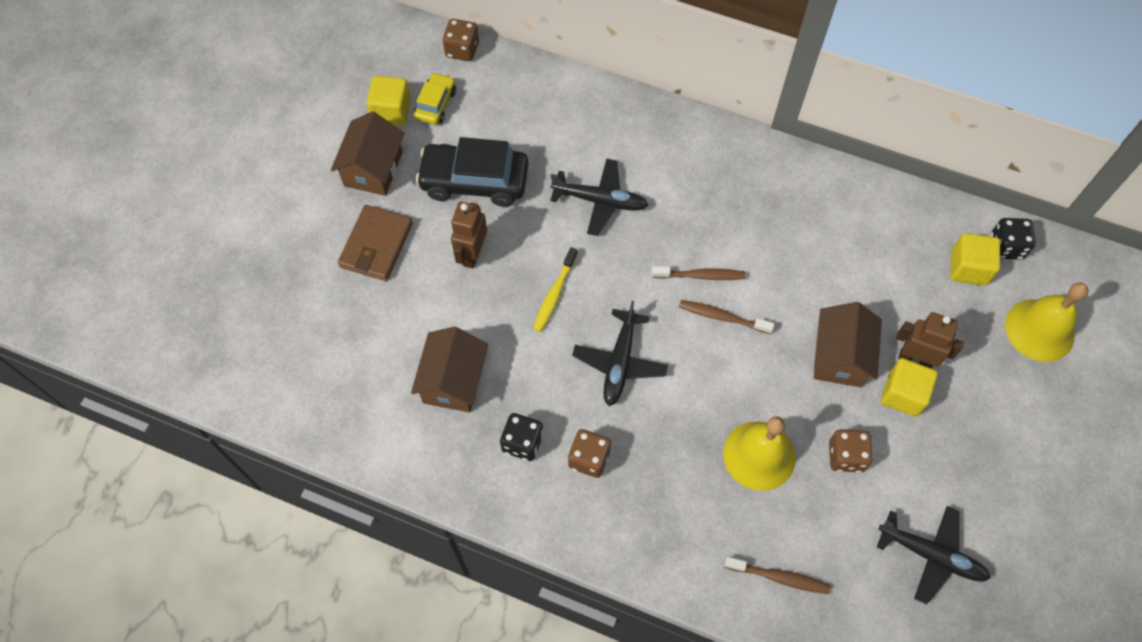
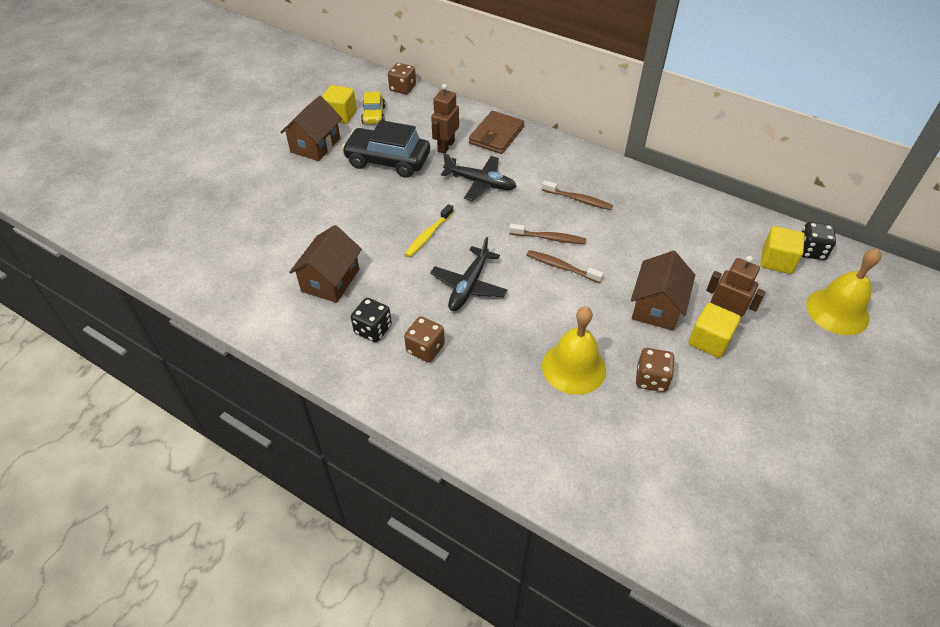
camera: 10 degrees right, 15 degrees down
brown wallet [338,205,413,281] -> brown wallet moved to [469,111,524,154]
yellow car [414,73,456,125] -> yellow car turned 150 degrees clockwise [361,92,385,124]
brown robot [451,202,487,268] -> brown robot moved to [431,84,459,154]
brown toothbrush [724,557,830,594] -> brown toothbrush moved to [542,180,613,210]
black plane [877,506,990,605] -> none

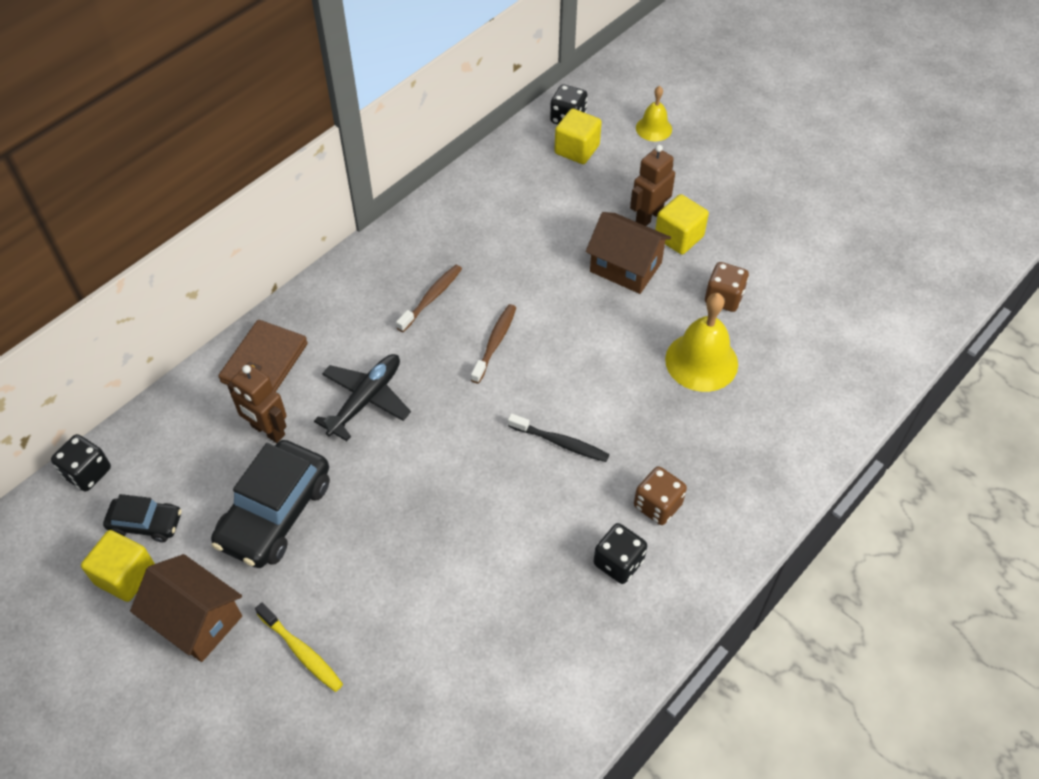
camera: 80 degrees left, 5 degrees up
brown house [289,225,362,303] -> none
yellow car [361,92,385,124] -> black car [103,494,182,542]
brown dice [388,63,416,94] -> black dice [51,434,111,491]
yellow toothbrush [405,204,454,257] -> yellow toothbrush moved to [255,603,343,692]
black plane [430,237,508,311] -> black toothbrush [508,413,610,462]
brown wallet [469,111,524,154] -> brown wallet turned 75 degrees clockwise [218,320,308,392]
brown toothbrush [527,250,604,283] -> none
yellow bell [806,248,881,335] -> yellow bell [636,86,672,141], size x0.59

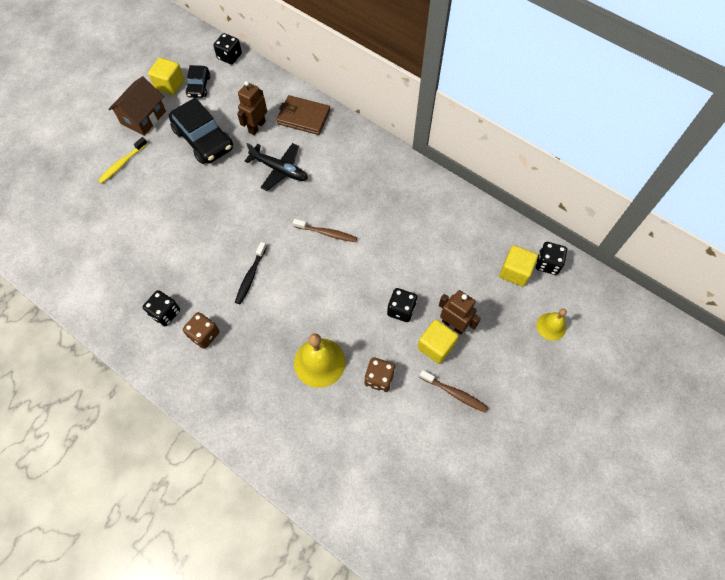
camera: 85 degrees right, 10 degrees up
black car [211,440,330,568] -> black car turned 150 degrees counterclockwise [169,98,233,164]
brown toothbrush [396,265,462,332] -> brown toothbrush moved to [419,370,488,413]
brown house [586,212,671,294] -> black dice [387,288,417,322]

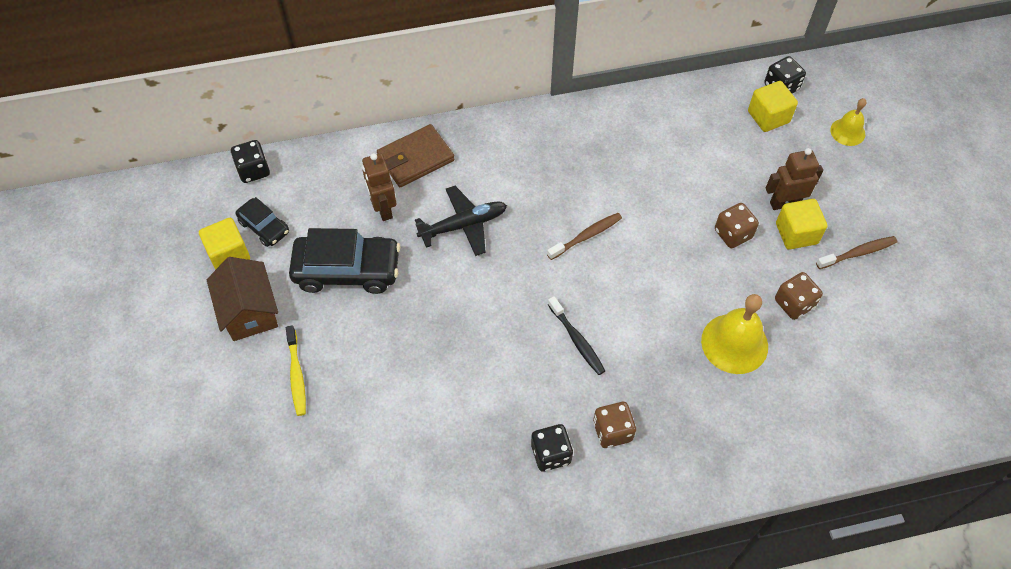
camera: 50 degrees left, 5 degrees down
black dice [387,288,417,322] -> brown dice [715,203,759,248]

